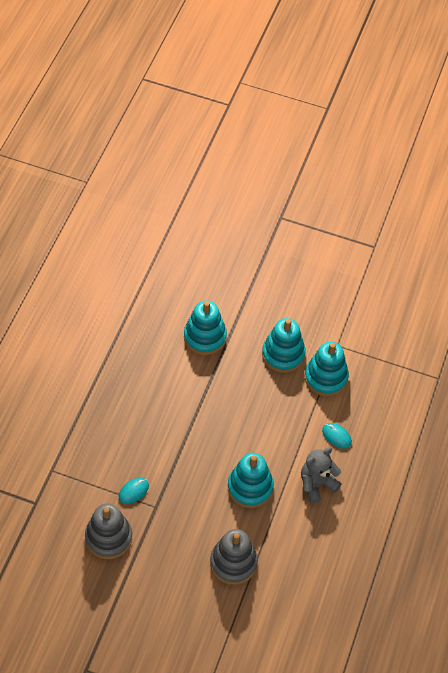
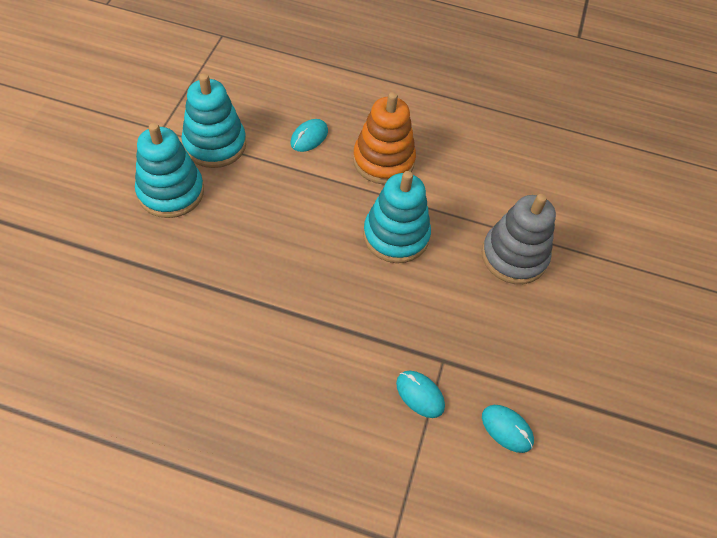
camera: 95 degrees left, 0 degrees up
grey stacking toy [85,503,132,559] -> turquoise mouse [482,405,534,453]
turquoise stacking toy [184,301,227,355] -> none
grey teddy bear [301,448,342,504] -> orange stacking toy [353,92,416,185]

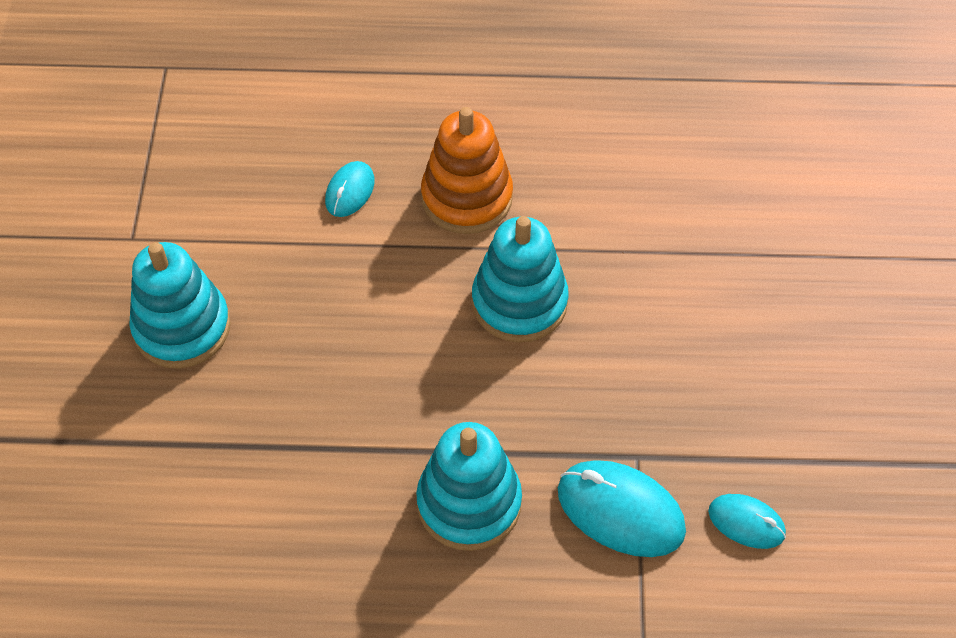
camera: 10 degrees left, 0 degrees up
turquoise stacking toy [181,73,246,168] -> turquoise stacking toy moved to [416,422,522,551]
turquoise mouse [396,371,445,418] -> turquoise mouse [558,460,686,557], size x1.72
grey stacking toy [482,194,556,284] -> none

